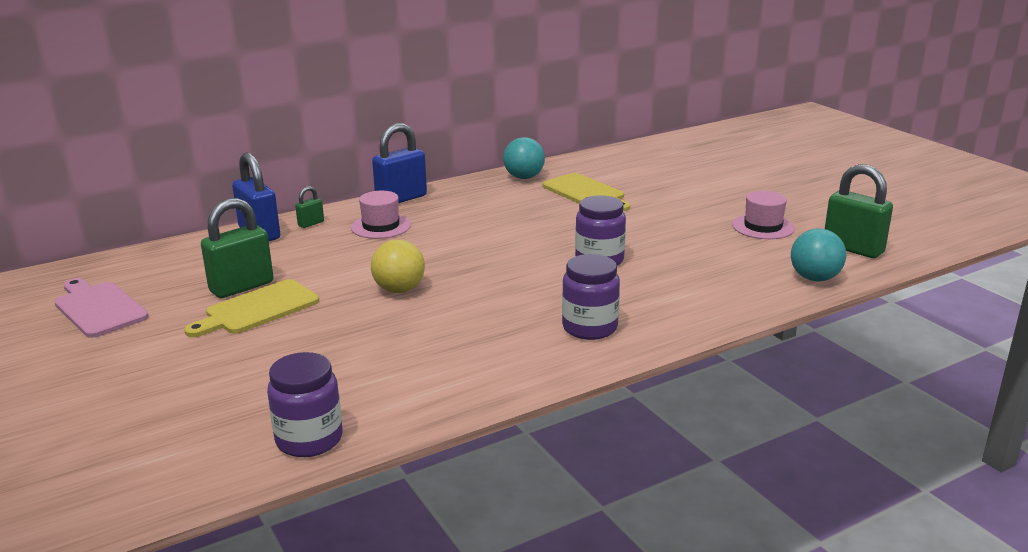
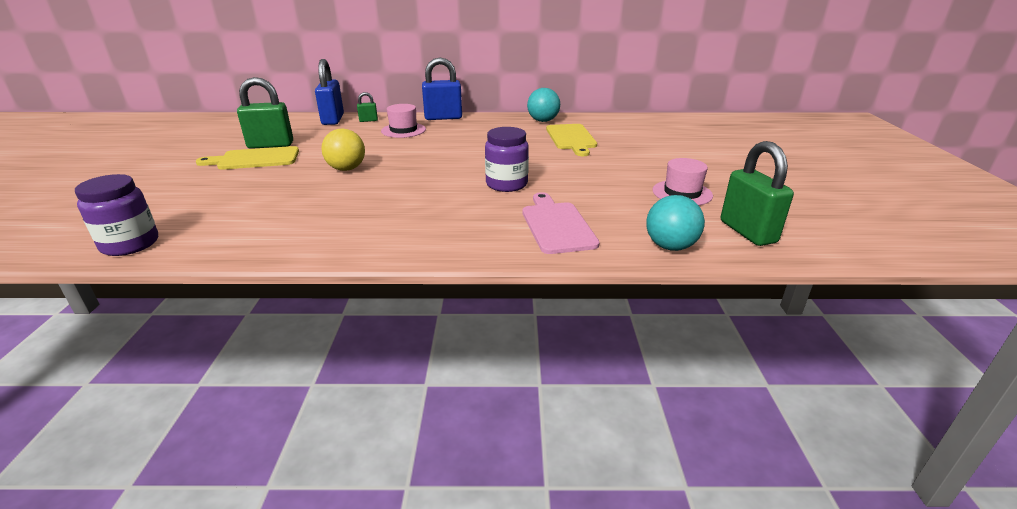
camera: 30 degrees right, 5 degrees up
pink cutting board [54,278,149,338] -> pink cutting board moved to [522,192,600,254]
purple jar [562,254,620,340] -> none

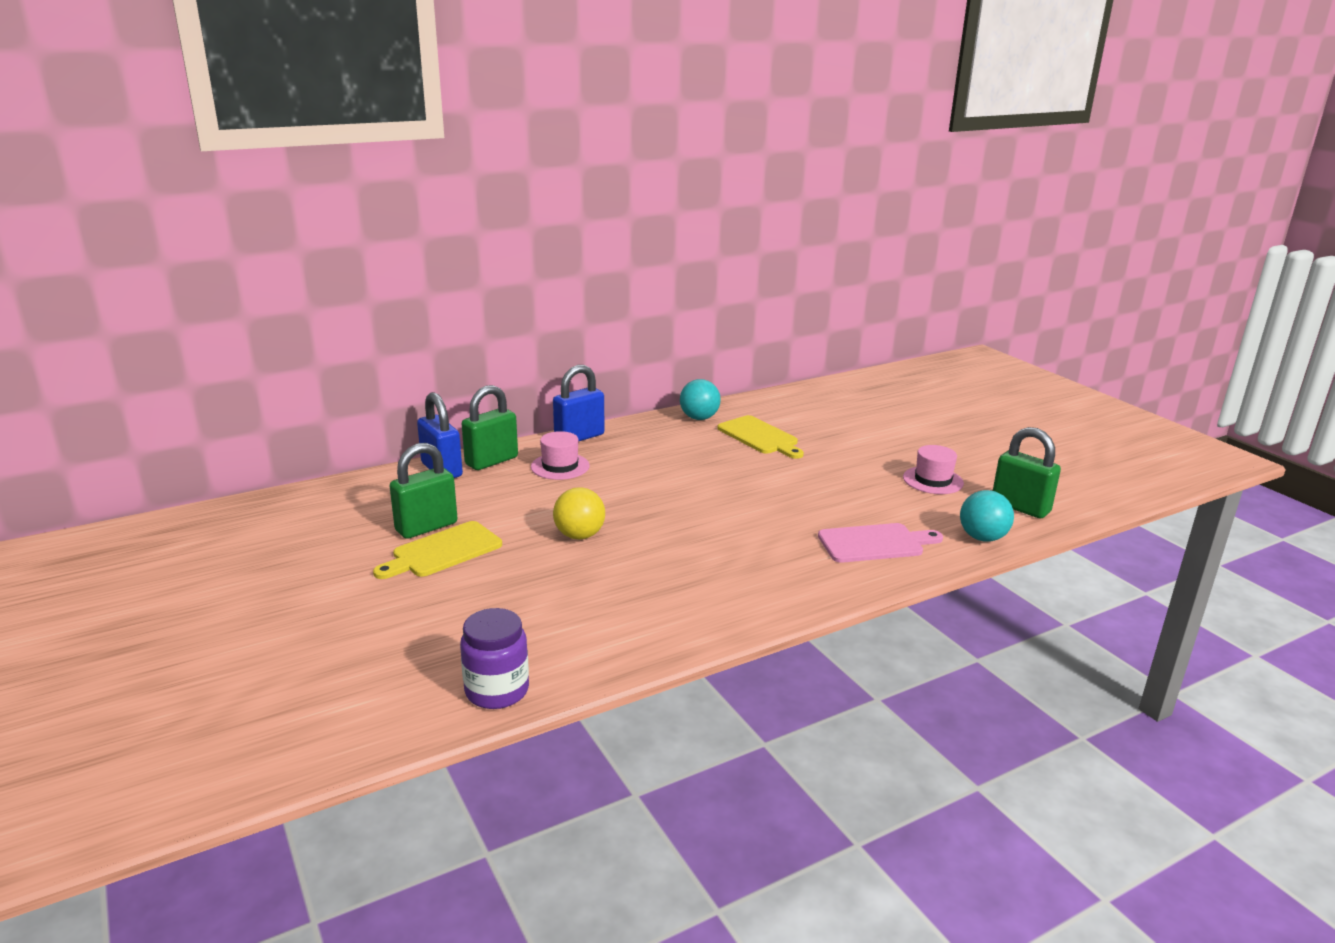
camera: 30 degrees left, 5 degrees down
green padlock [357,92,378,122] -> green padlock [462,385,518,470], size x2.08
purple jar [485,127,529,192] -> none
pink cutting board [522,192,600,254] -> pink cutting board turned 120 degrees clockwise [818,523,943,563]

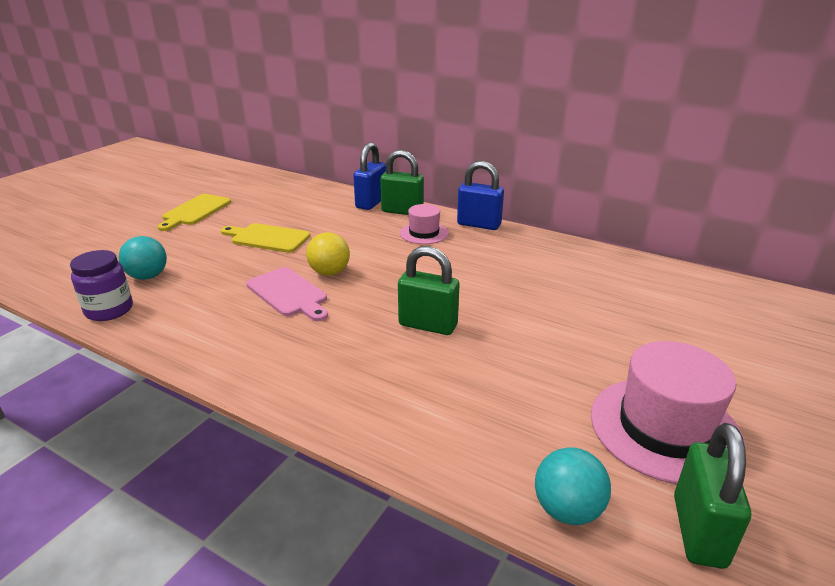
camera: 60 degrees right, 5 degrees up
green padlock [390,443,457,539] -> green padlock moved to [398,246,460,335]
turquoise ball [680,379,721,420] -> turquoise ball moved to [119,236,167,280]
yellow cutting board [717,415,804,459] -> yellow cutting board moved to [157,194,231,231]
pink cutting board [818,523,943,563] -> pink cutting board moved to [246,267,328,321]
pink hat [903,445,964,494] -> pink hat [591,341,746,484], size x1.81

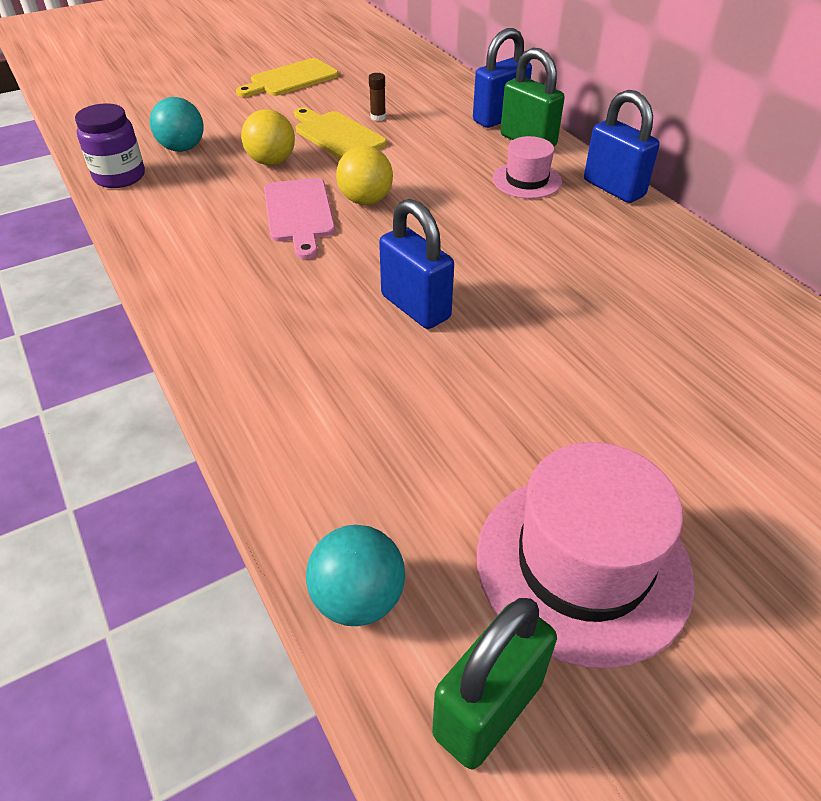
camera: 30 degrees right, 15 degrees up
green padlock [398,246,460,335] -> blue padlock [379,199,454,329]
none -> yellow ball [241,109,295,165]
none -> brown glue stick [369,73,386,121]

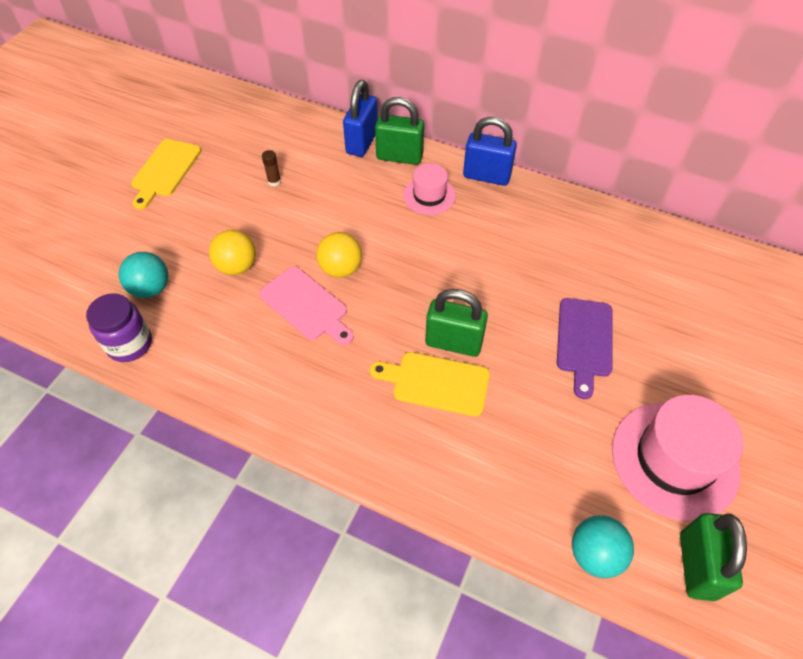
camera: 35 degrees left, 10 degrees up
yellow cutting board [294,107,387,159] -> yellow cutting board moved to [370,352,490,417]
blue padlock [379,199,454,329] -> green padlock [425,289,488,357]
none -> purple cutting board [557,298,612,399]

